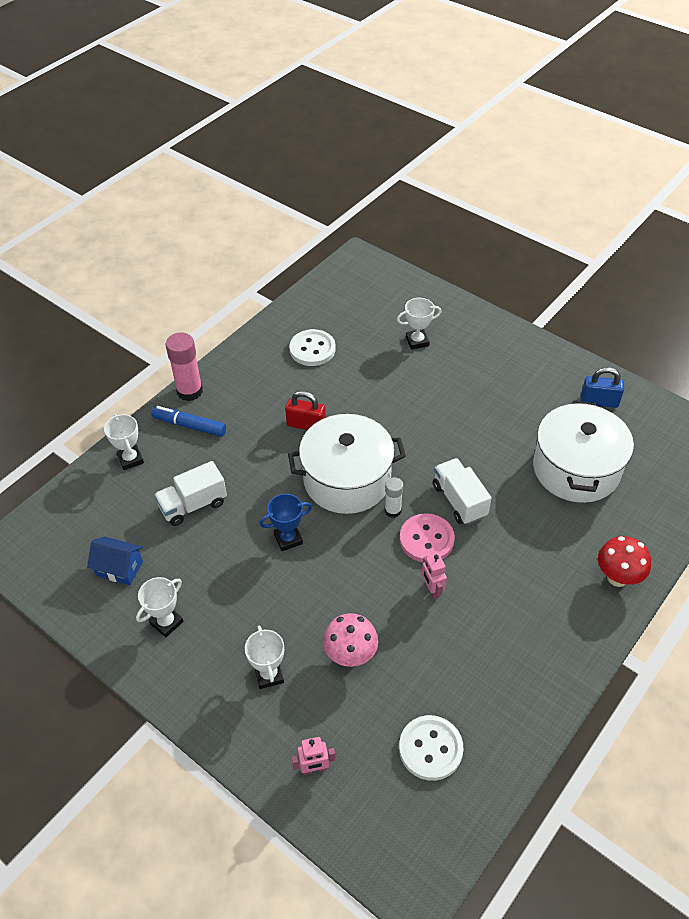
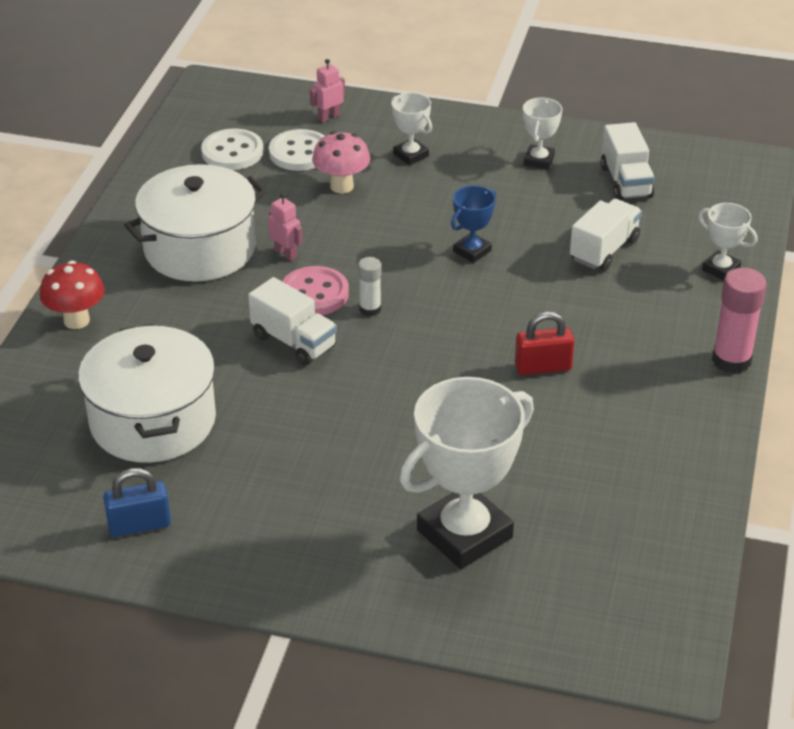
camera: 155 degrees right, 10 degrees down
blue house [87,536,143,585] -> white truck [601,122,655,200]
blue marker [151,406,226,437] -> none
white pot [288,414,406,514] -> white pot moved to [124,164,267,282]
white button [289,329,336,366] -> white button moved to [269,129,324,171]
white trophy [397,298,441,350] -> white trophy [400,377,534,569], size x2.08

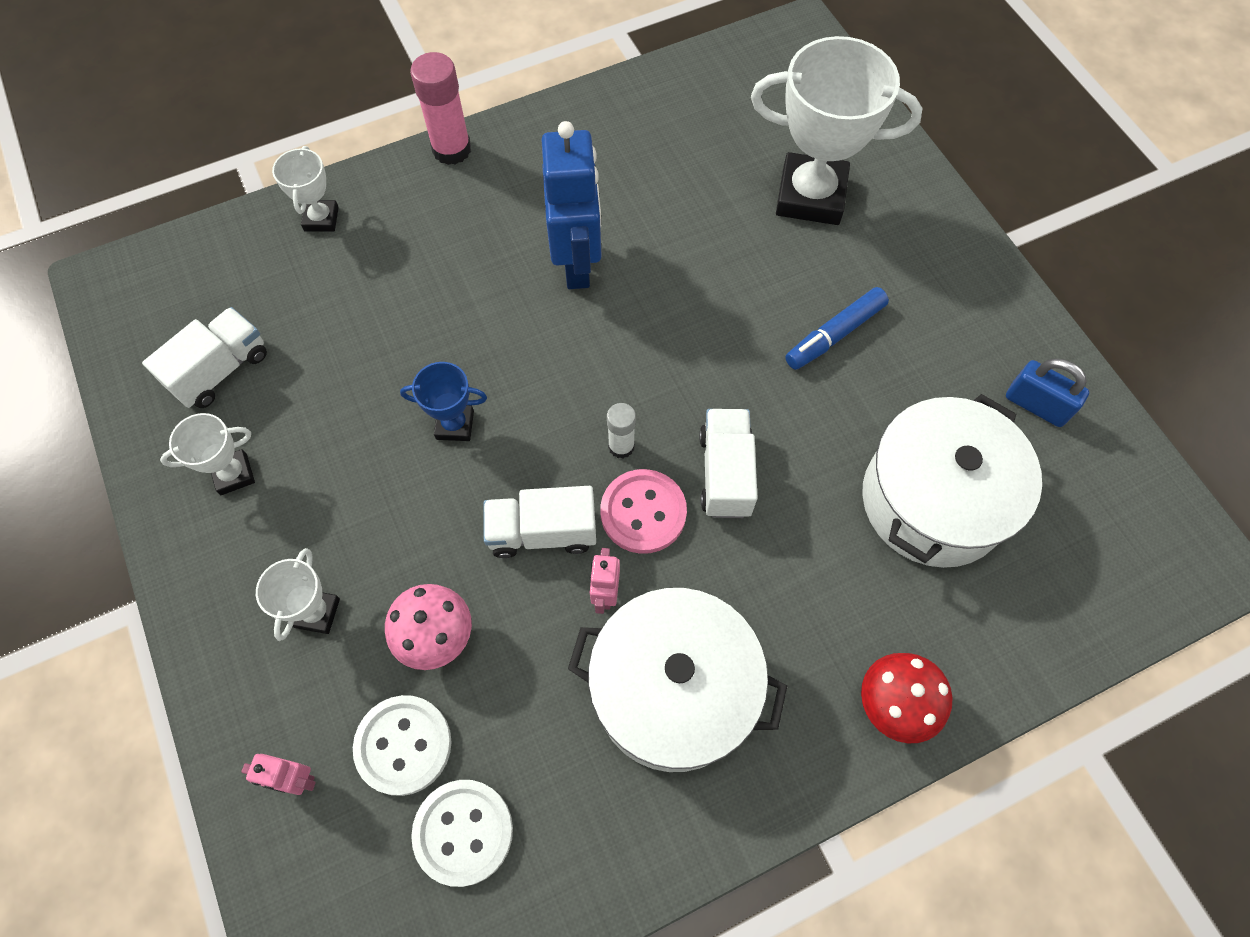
camera: 130 degrees left, 25 degrees up
red padlock [515,312,574,375] -> blue robot [541,121,602,289]
white truck [570,199,642,271] -> white truck moved to [484,486,596,558]
none -> blue marker [785,287,889,370]

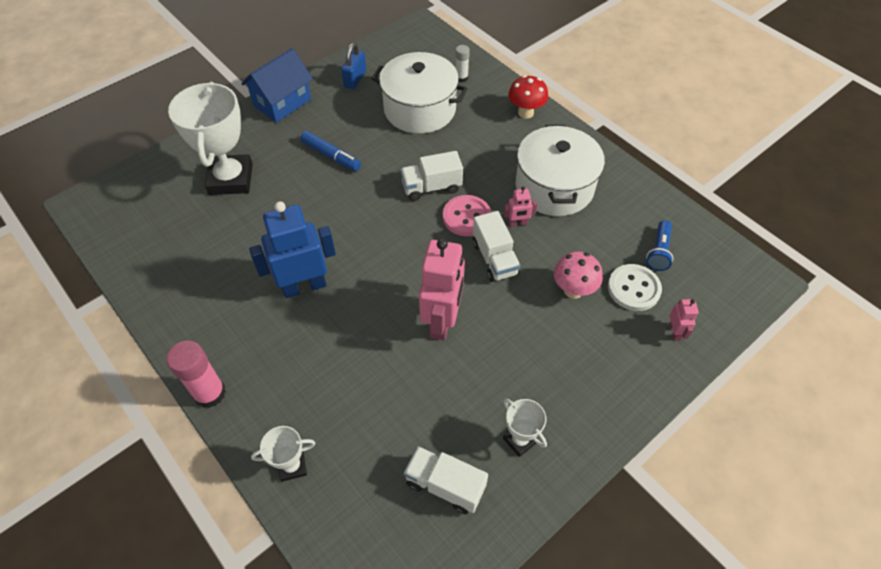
camera: 105 degrees left, 10 degrees down
white trophy [256,548,340,641] -> none
blue trophy [400,362,487,441] -> pink robot [419,238,465,340]
white button [411,780,513,887] -> blue flashlight [646,220,673,271]
white glue stick [607,403,636,459] -> white glue stick moved to [456,45,470,82]
none -> blue house [242,48,313,123]

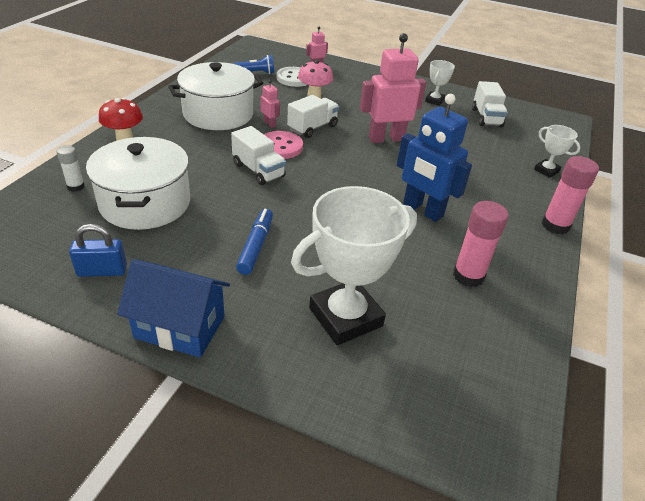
camera: 120 degrees left, 15 degrees down
none -> pink glue stick [453,201,509,287]

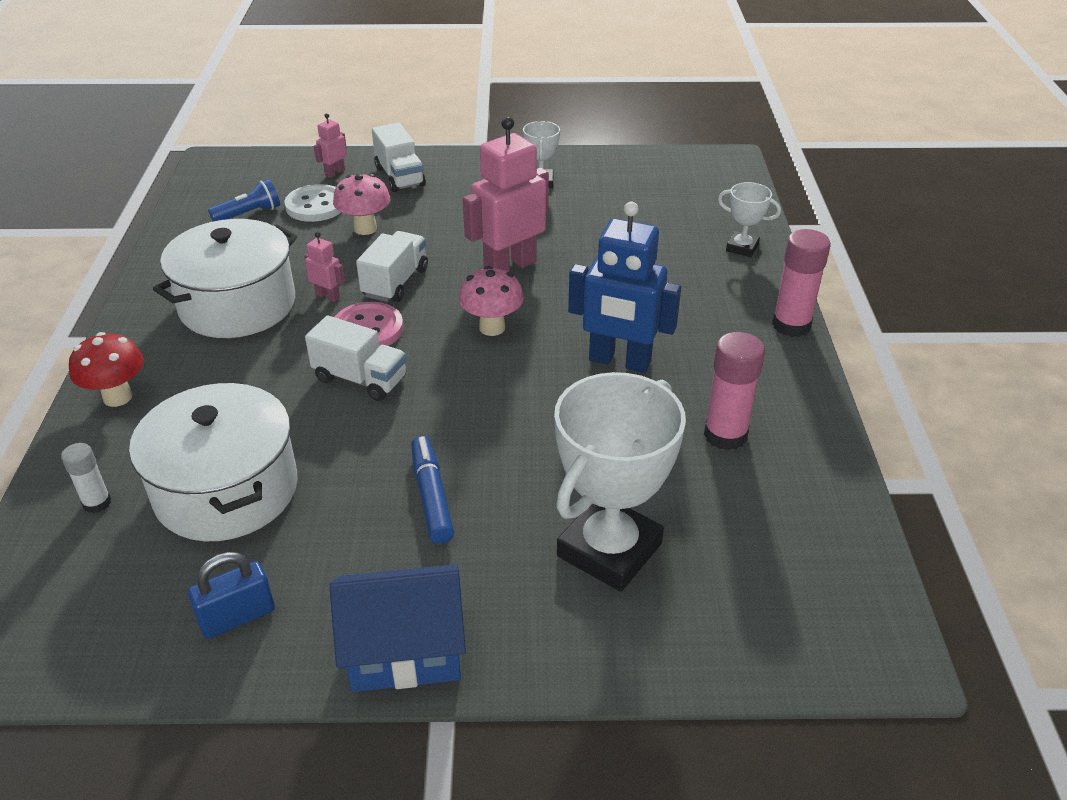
camera: 20 degrees left, 0 degrees up
white truck [472,81,508,127] -> white truck moved to [372,123,426,192]
none -> pink mushroom [459,266,524,336]

